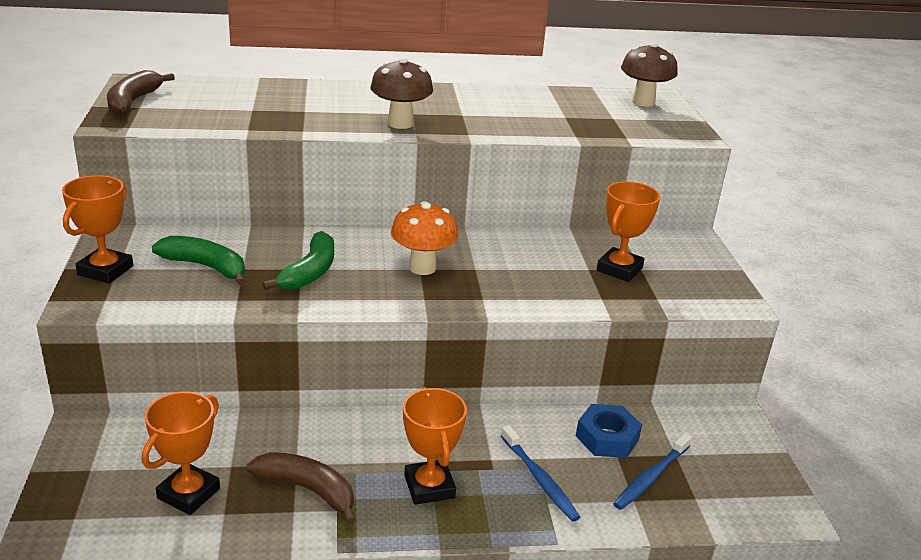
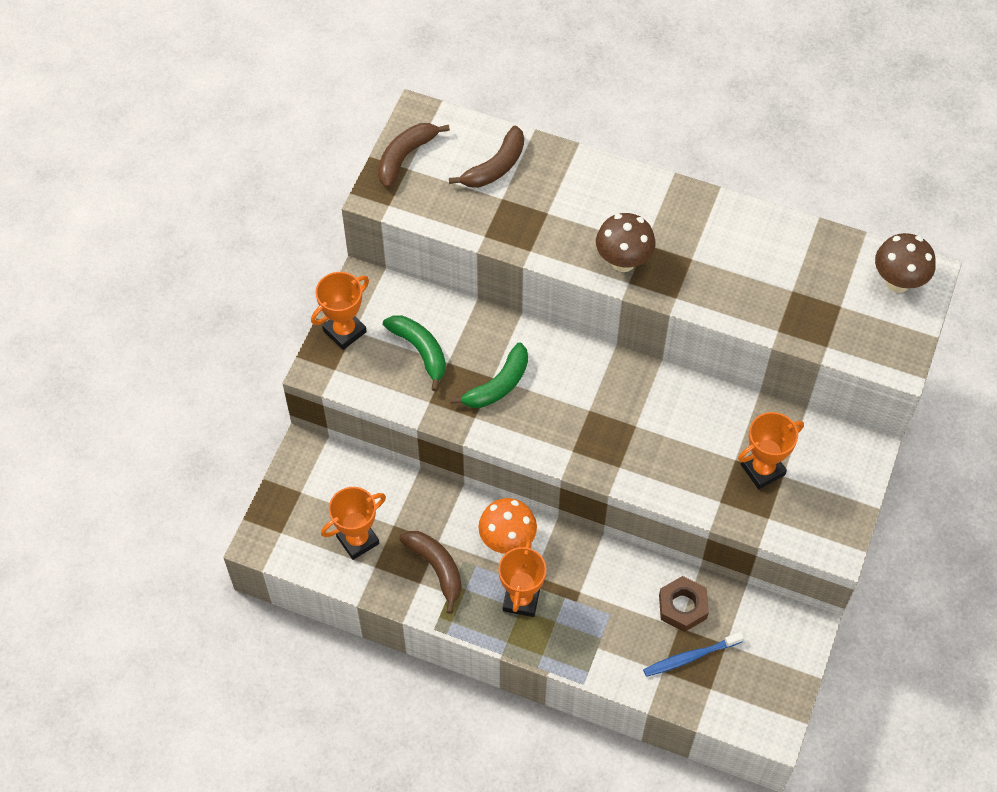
camera: 30 degrees right, 30 degrees up
orange mushroom [391,201,458,275] -> orange mushroom moved to [478,498,537,554]
blue toothbrush [501,425,580,522] -> none
blue nut [576,404,642,458] -> brown nut [659,576,709,632]
none -> brown banana [449,125,524,188]

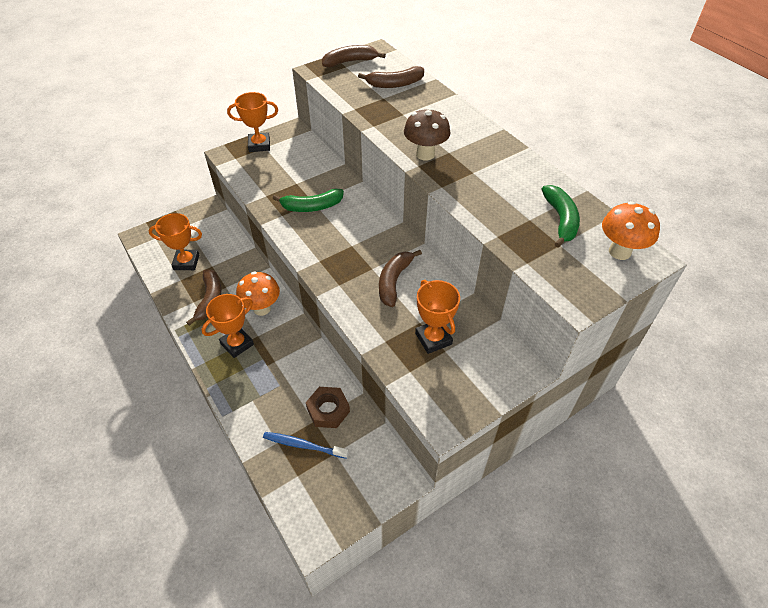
camera: 35 degrees right, 10 degrees down
green banana [383,315,446,391] -> green banana moved to [542,185,580,248]
orange trophy [738,412,804,489] -> orange trophy turned 60 degrees clockwise [415,280,460,354]
brown mushroom [875,233,936,293] -> orange mushroom [602,201,660,260]
none -> brown banana [379,250,422,307]

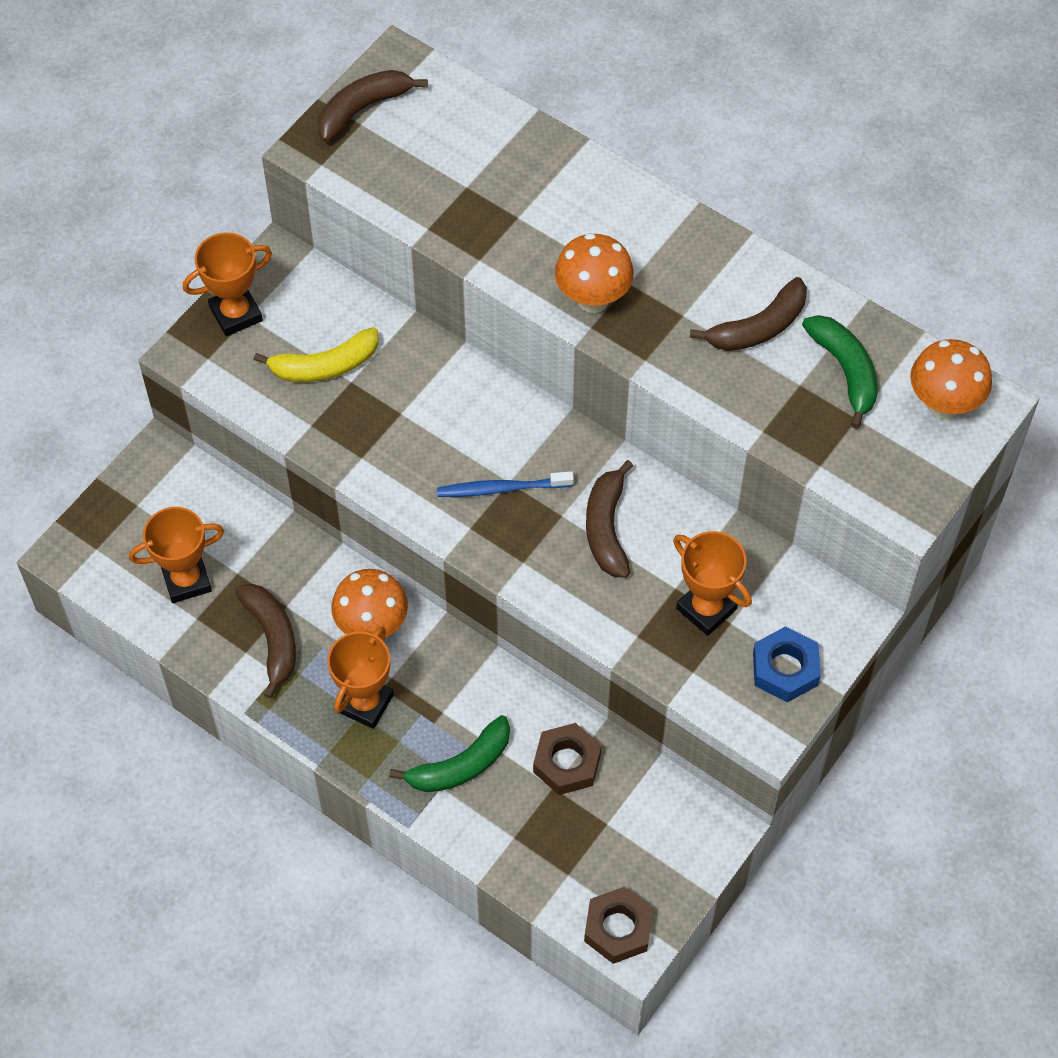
camera: 20 degrees left, 10 degrees up
blue toothbrush [263,432,348,459] -> blue toothbrush moved to [437,471,574,497]
green banana [273,189,344,212] -> green banana moved to [389,715,510,792]
brown banana [358,66,424,88] -> brown banana moved to [690,277,807,351]
brown mushroom [404,108,450,160] -> orange mushroom [555,233,634,313]
none -> yellow banana [253,327,378,382]
none -> brown nut [584,887,653,964]
none -> blue nut [753,626,821,702]

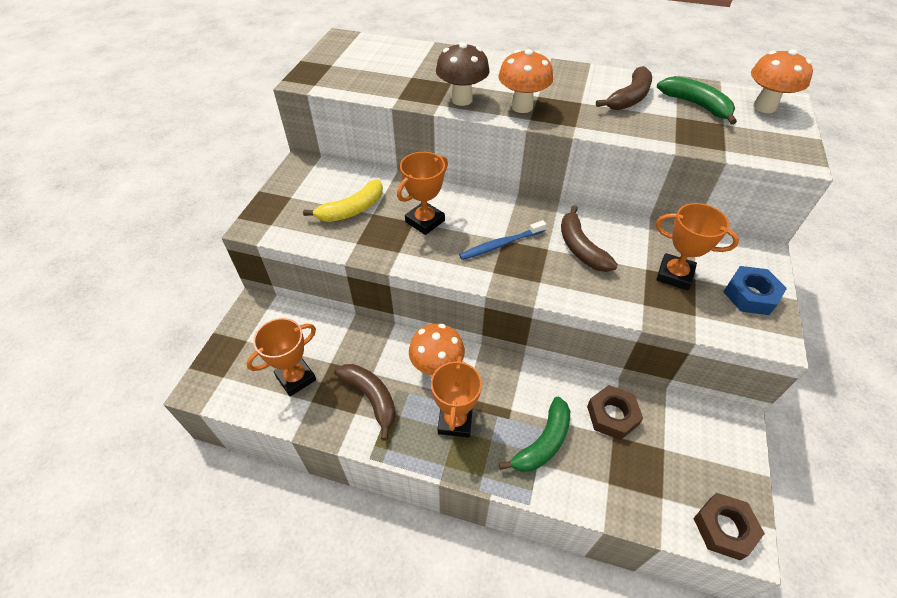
camera: 20 degrees left, 10 degrees down
orange trophy [183,232,272,336] -> orange trophy moved to [397,152,448,235]
brown banana [318,70,428,142] -> none
none -> brown mushroom [436,42,489,106]

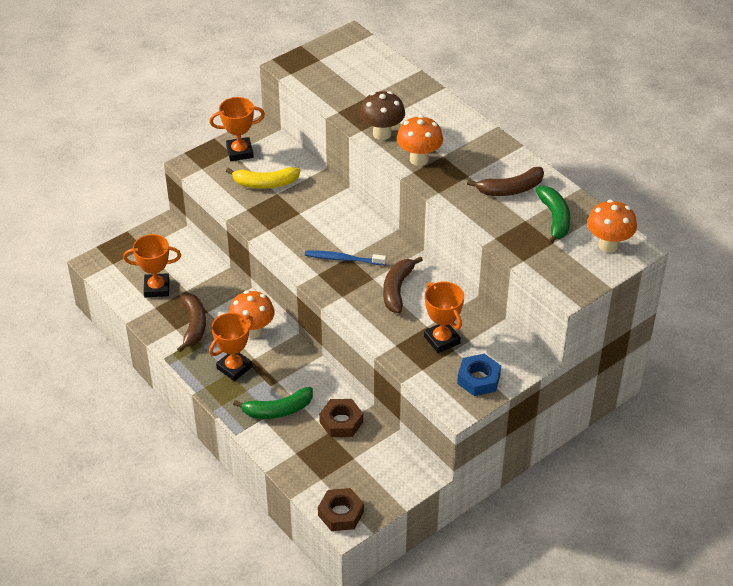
camera: 35 degrees right, 5 degrees down
orange trophy [397,152,448,235] -> orange trophy moved to [210,97,265,161]

